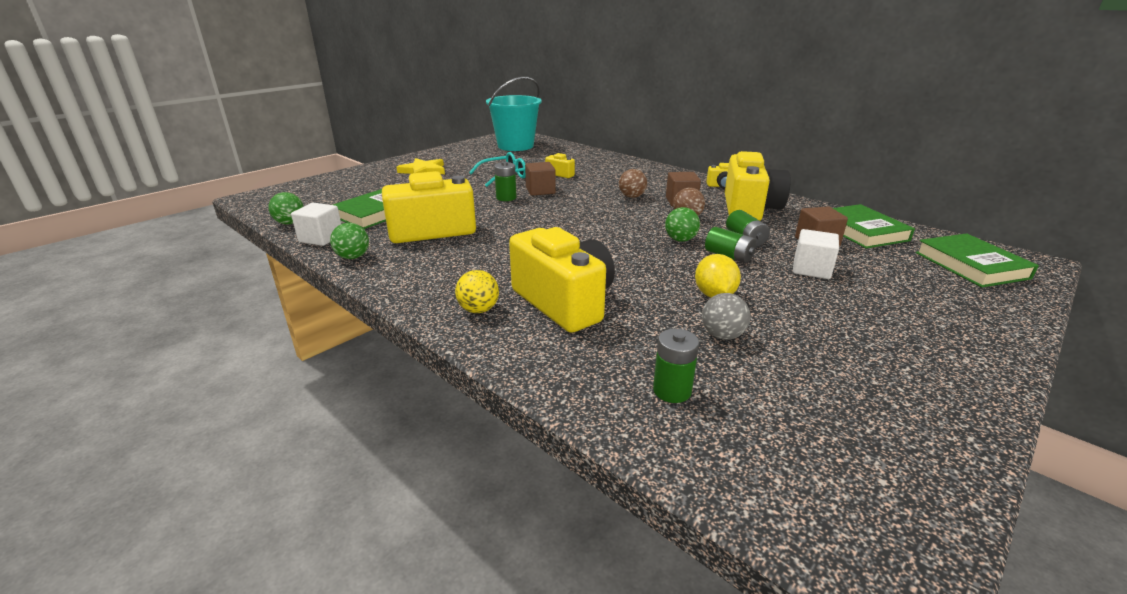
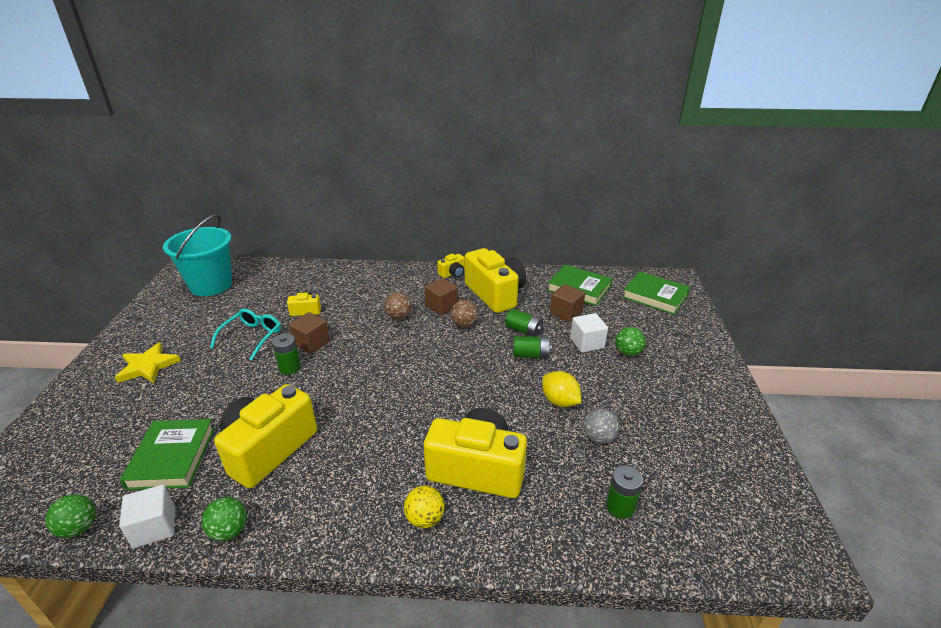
camera: 40 degrees left, 5 degrees up
green ball [665,207,700,242] -> green ball moved to [615,327,646,356]

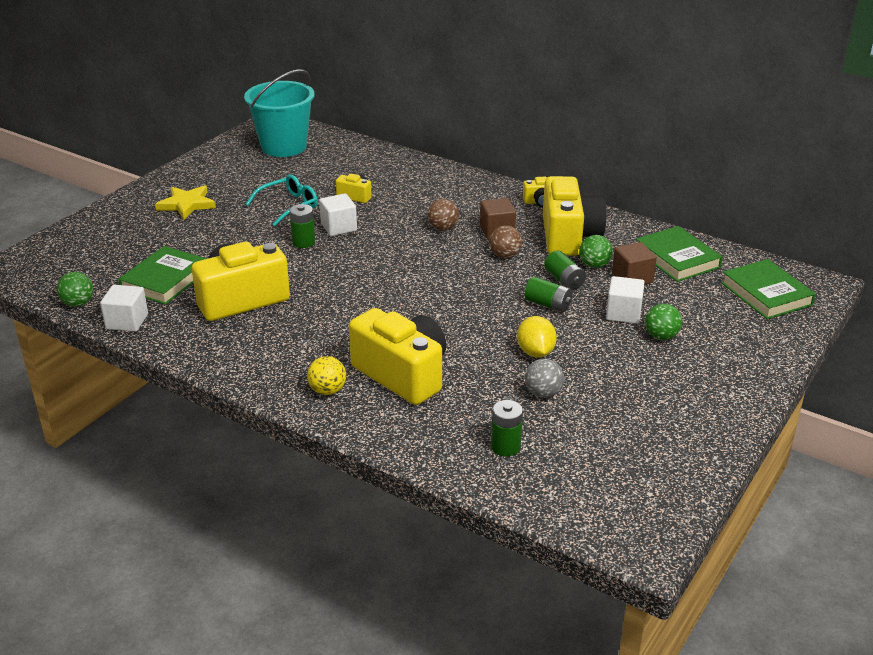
camera: 30 degrees right, 0 degrees up
green ball [202,497,247,541] -> green ball moved to [579,235,613,268]
brown cube [289,312,330,354] -> white cube [319,193,357,236]

